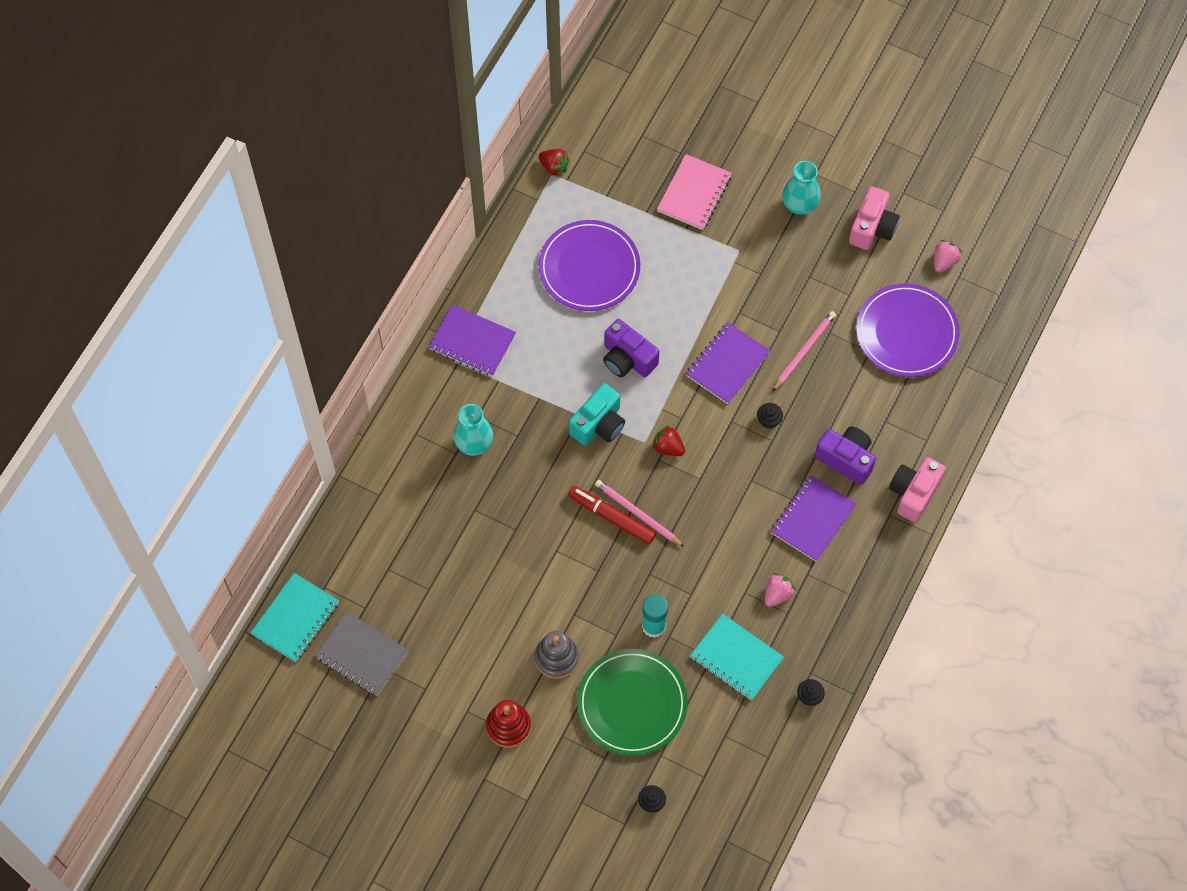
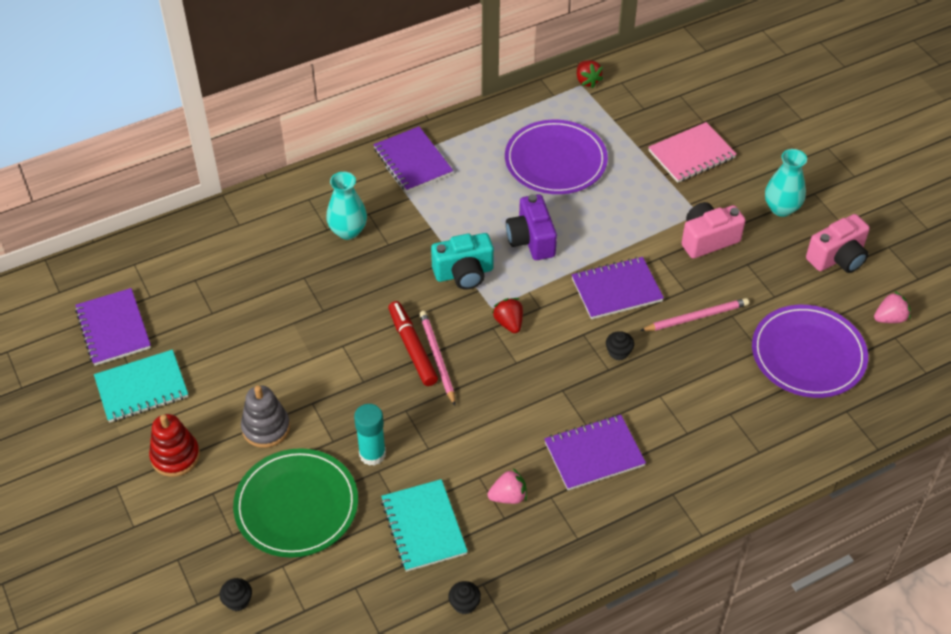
camera: 35 degrees right, 15 degrees down
turquoise notebook [250,573,339,662] -> turquoise notebook moved to [94,350,188,423]
grey notebook [314,611,409,696] -> purple notebook [75,288,151,366]
purple camera [815,427,876,485] -> none
pink camera [889,457,946,523] -> pink camera moved to [682,202,746,258]

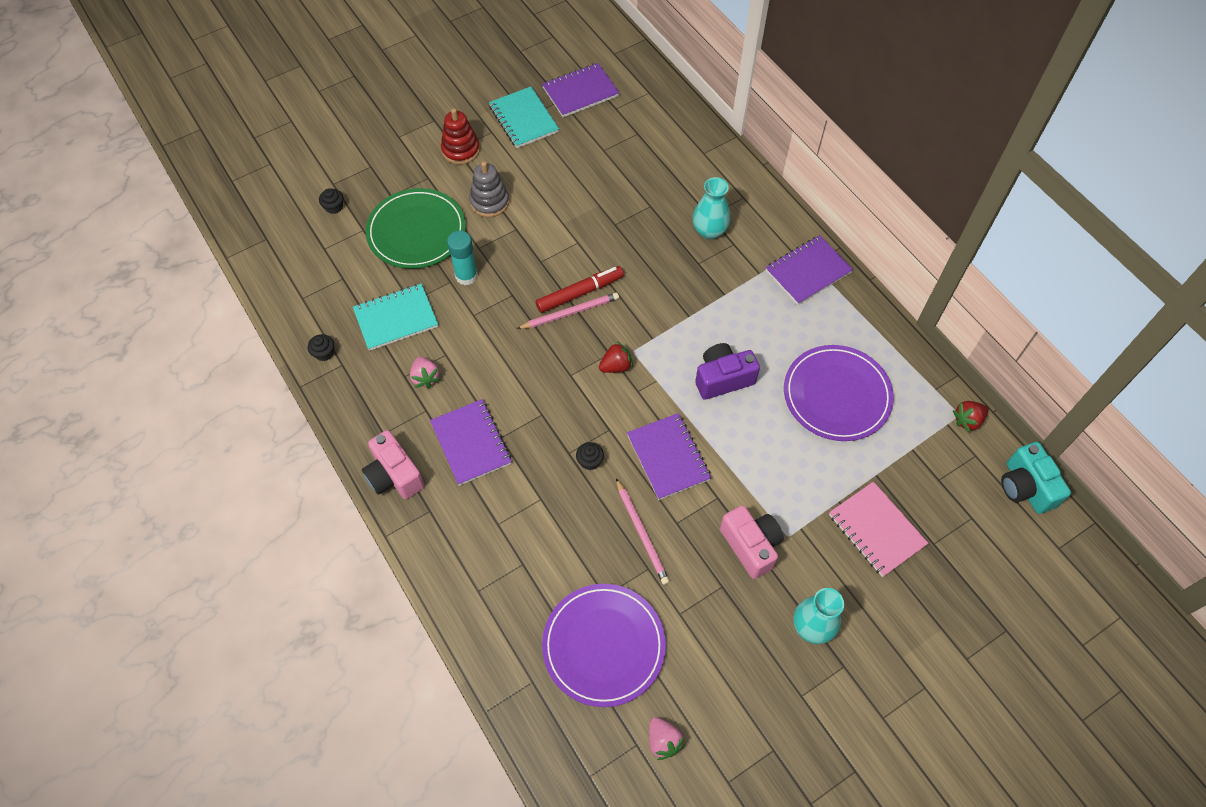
camera: 85 degrees right, 10 degrees up
turquoise camera [431,233,494,290] -> turquoise camera moved to [1001,442,1071,514]
pink camera [806,214,870,273] -> pink camera moved to [362,430,425,499]

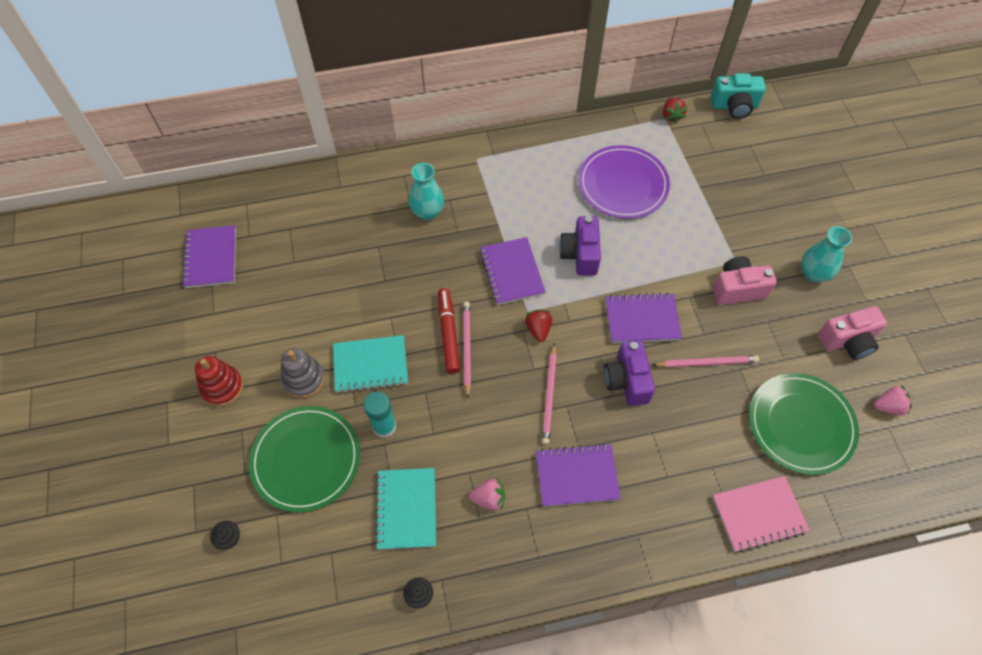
camera: 70 degrees left, 0 degrees up
pink camera [362,430,425,499] -> pink camera moved to [818,306,887,360]
turquoise notebook [489,87,559,148] -> turquoise notebook moved to [333,335,408,393]
purple plate [542,584,666,707] -> green plate [749,373,859,475]
black cupcake [576,442,604,470] -> purple camera [604,340,655,406]
purple notebook [766,235,853,305] -> purple notebook moved to [480,237,546,305]
pink notebook [829,481,928,577] -> pink notebook moved to [712,476,810,553]
none -> pink pencil [542,343,557,445]

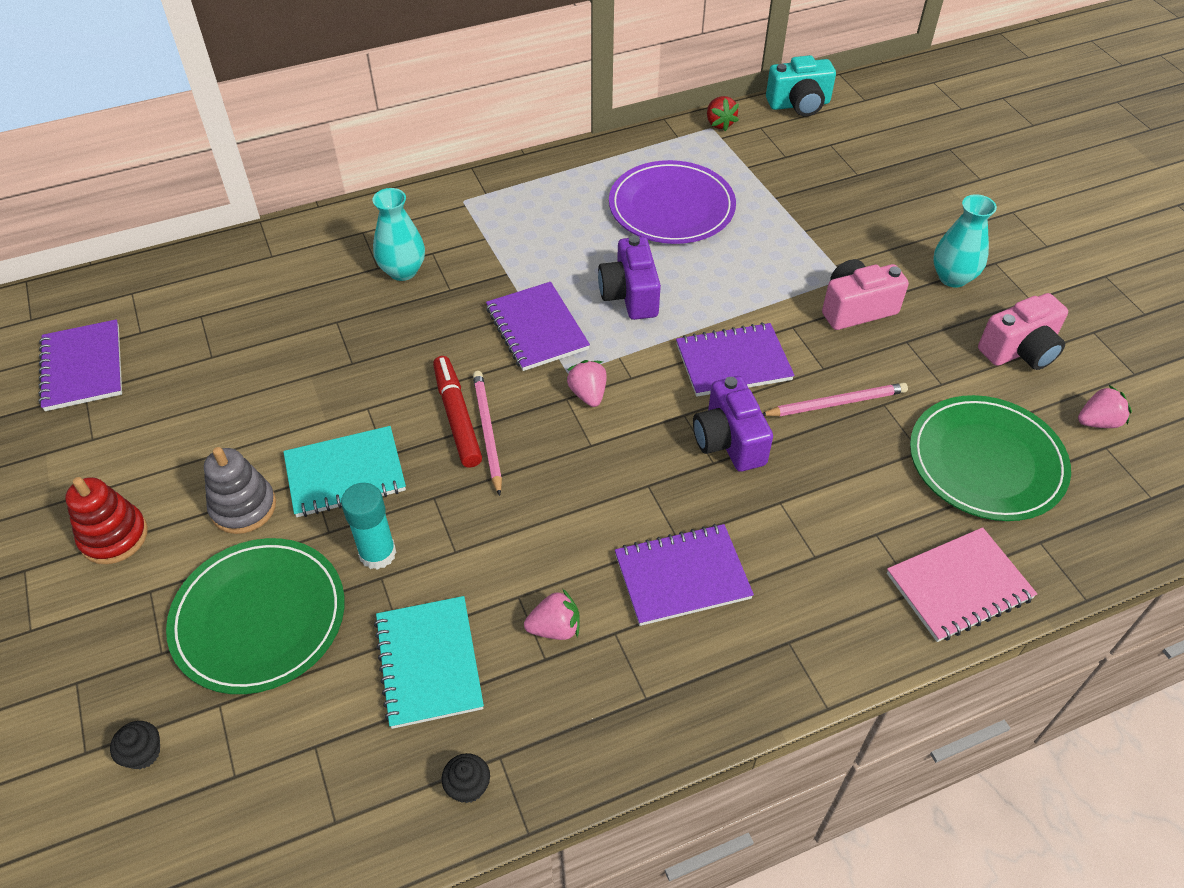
camera: 10 degrees left, 10 degrees down
red strawberry [525,310,552,342] -> pink strawberry [567,360,607,407]
pink pencil [542,343,557,445] -> none

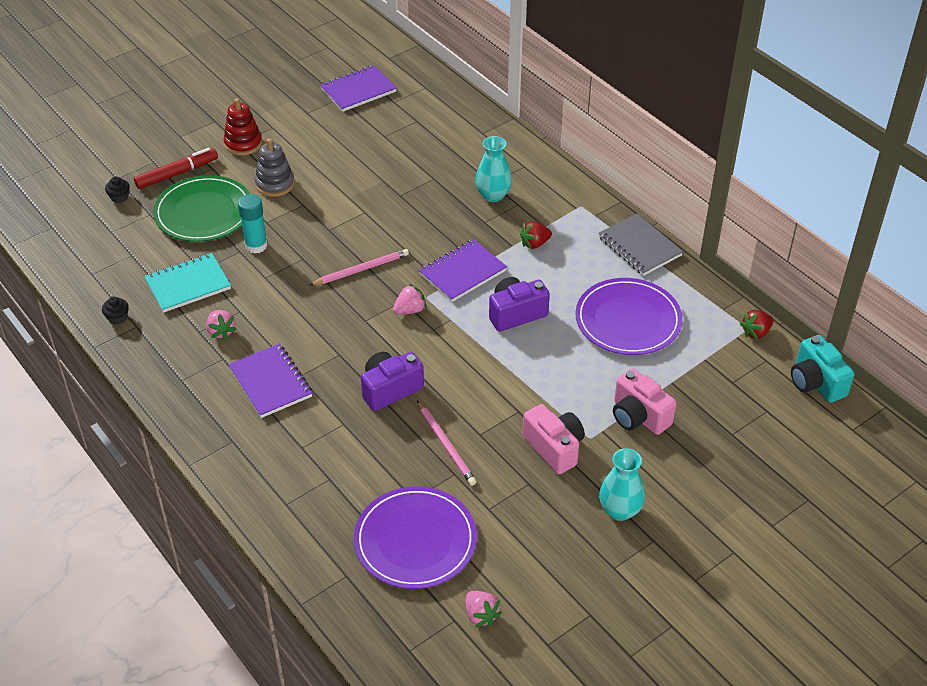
camera: 75 degrees right, 5 degrees down
turquoise notebook [283,426,406,517] -> none
red marker [433,356,482,468] -> red marker moved to [134,148,218,189]
purple notebook [676,322,795,397] -> none
pink notebook [887,527,1037,642] -> none
green plate [910,395,1071,521] -> purple plate [354,486,477,589]
pink camera [978,293,1068,370] -> pink camera moved to [613,368,676,435]
none -> red strawberry [520,221,552,249]
none -> grey notebook [598,213,683,276]

